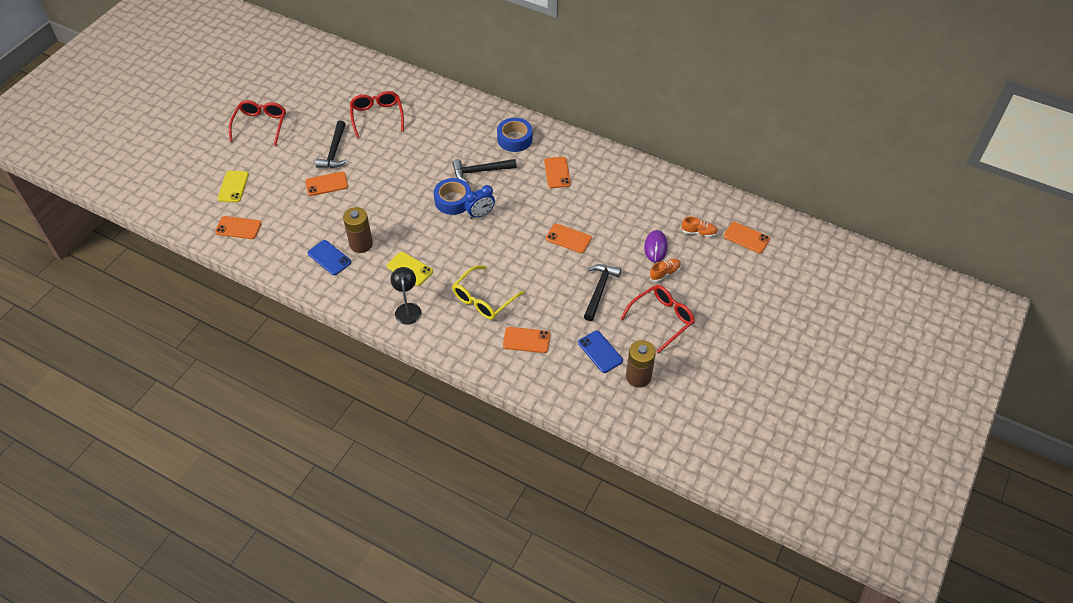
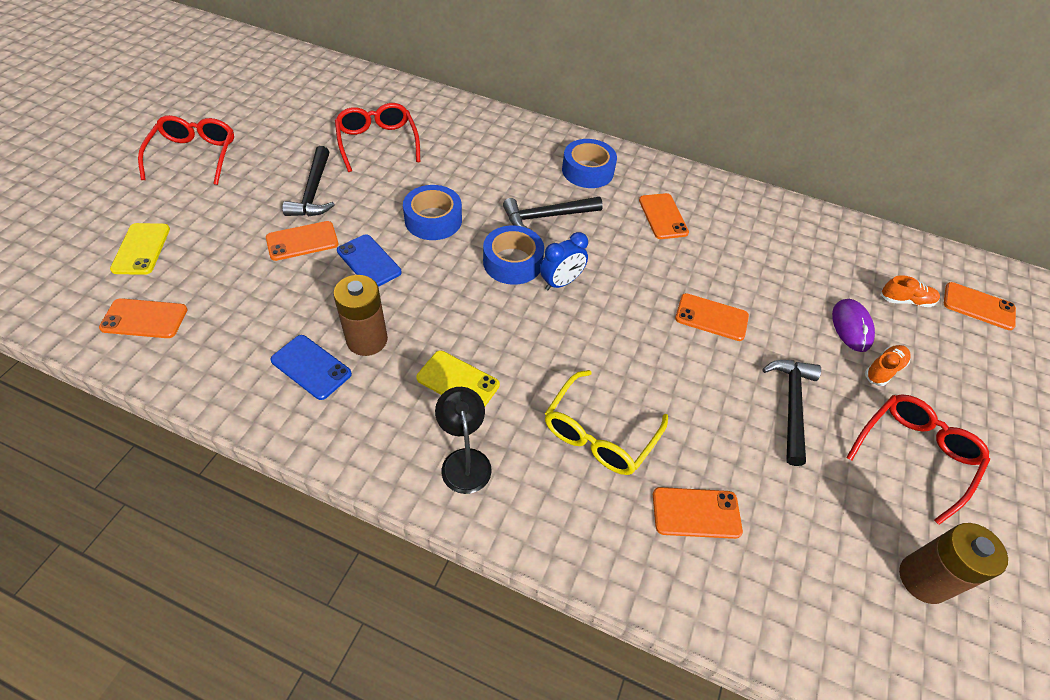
camera: 10 degrees left, 0 degrees up
blue phone [578,331,623,373] -> blue phone moved to [337,234,402,287]
none -> blue tape [403,185,462,240]

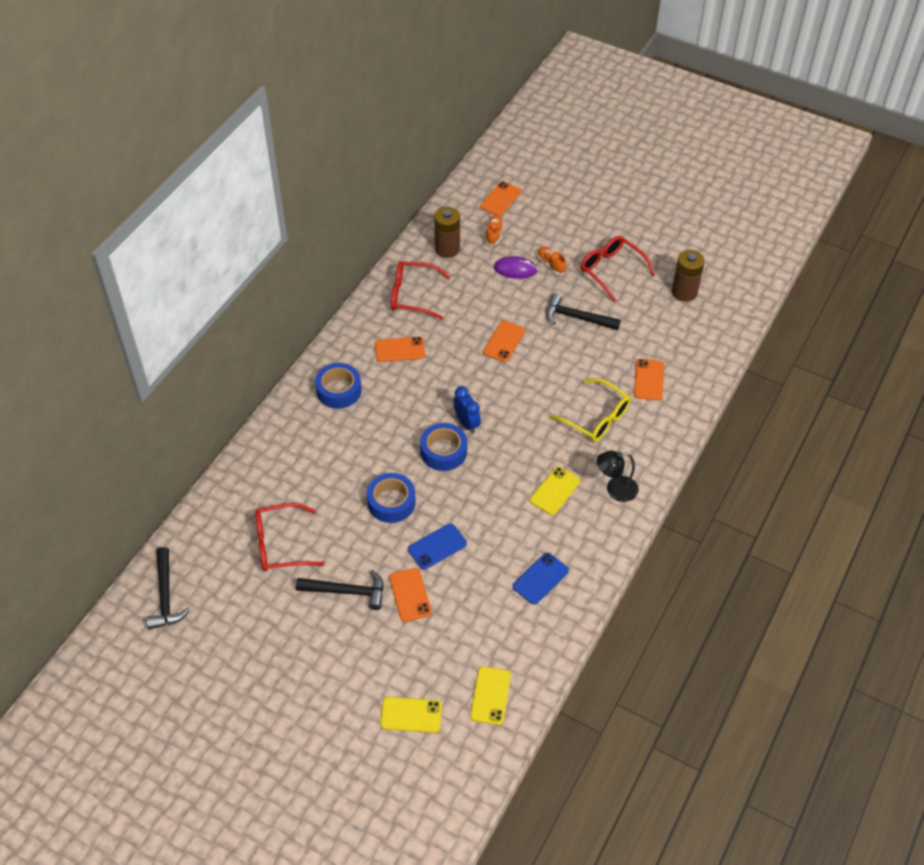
camera: 80 degrees left, 0 degrees up
orange phone [99,298,188,338] -> yellow phone [470,666,511,725]
red glasses [138,115,234,185] -> red glasses moved to [391,261,450,319]
brown battery [333,275,388,356] -> brown battery moved to [434,207,460,258]
black hammer [503,197,603,230] -> black hammer moved to [146,547,190,629]

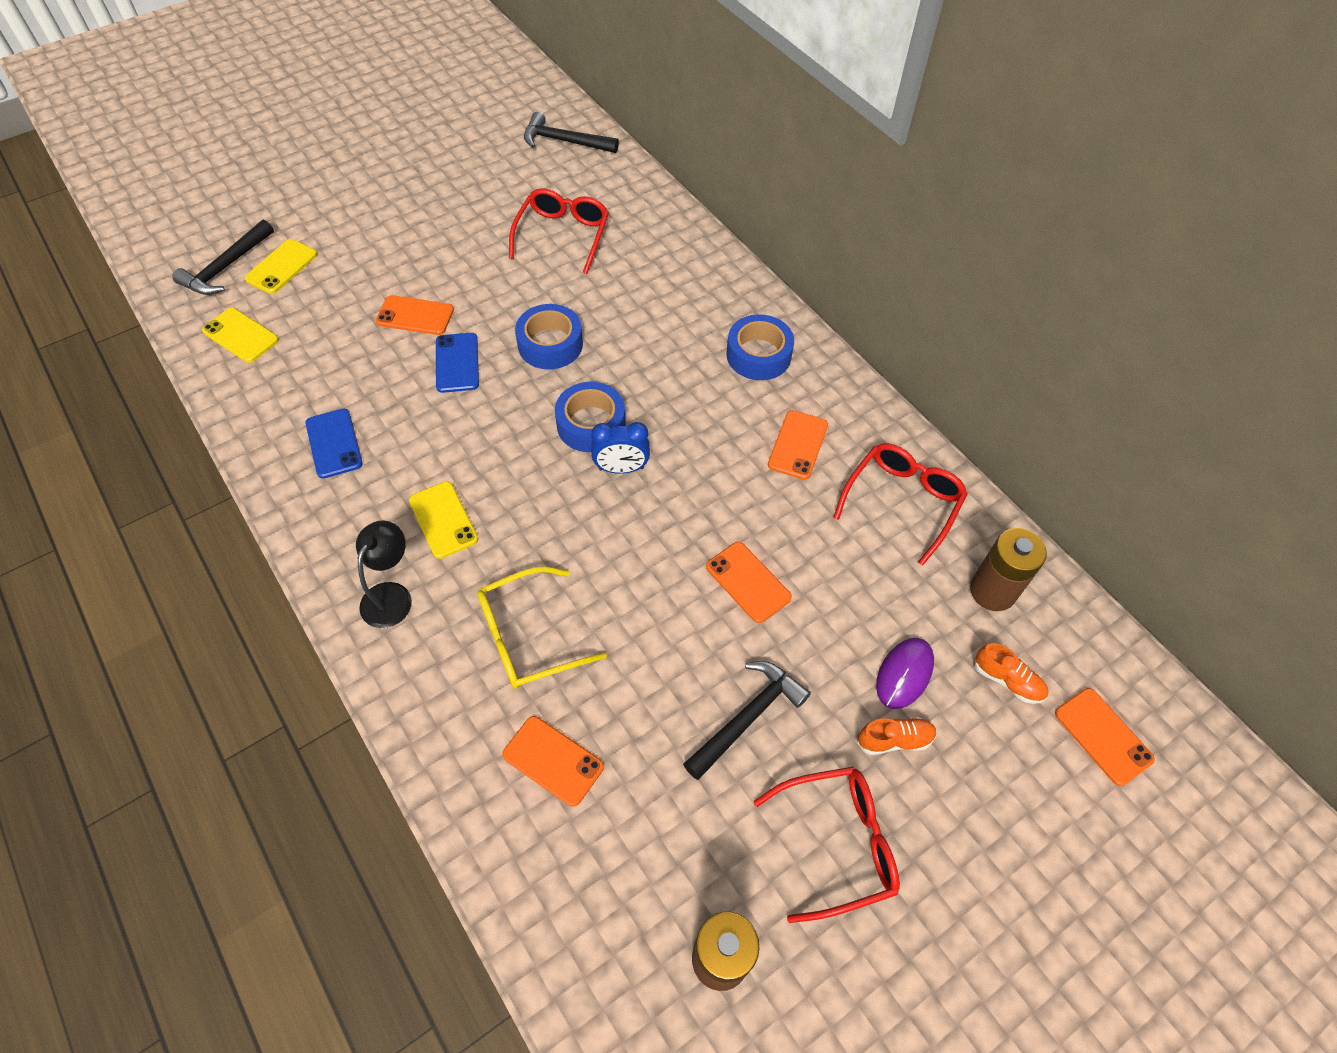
camera: 115 degrees right, 5 degrees up
black hammer [296,570,384,610] -> black hammer moved to [172,219,274,295]

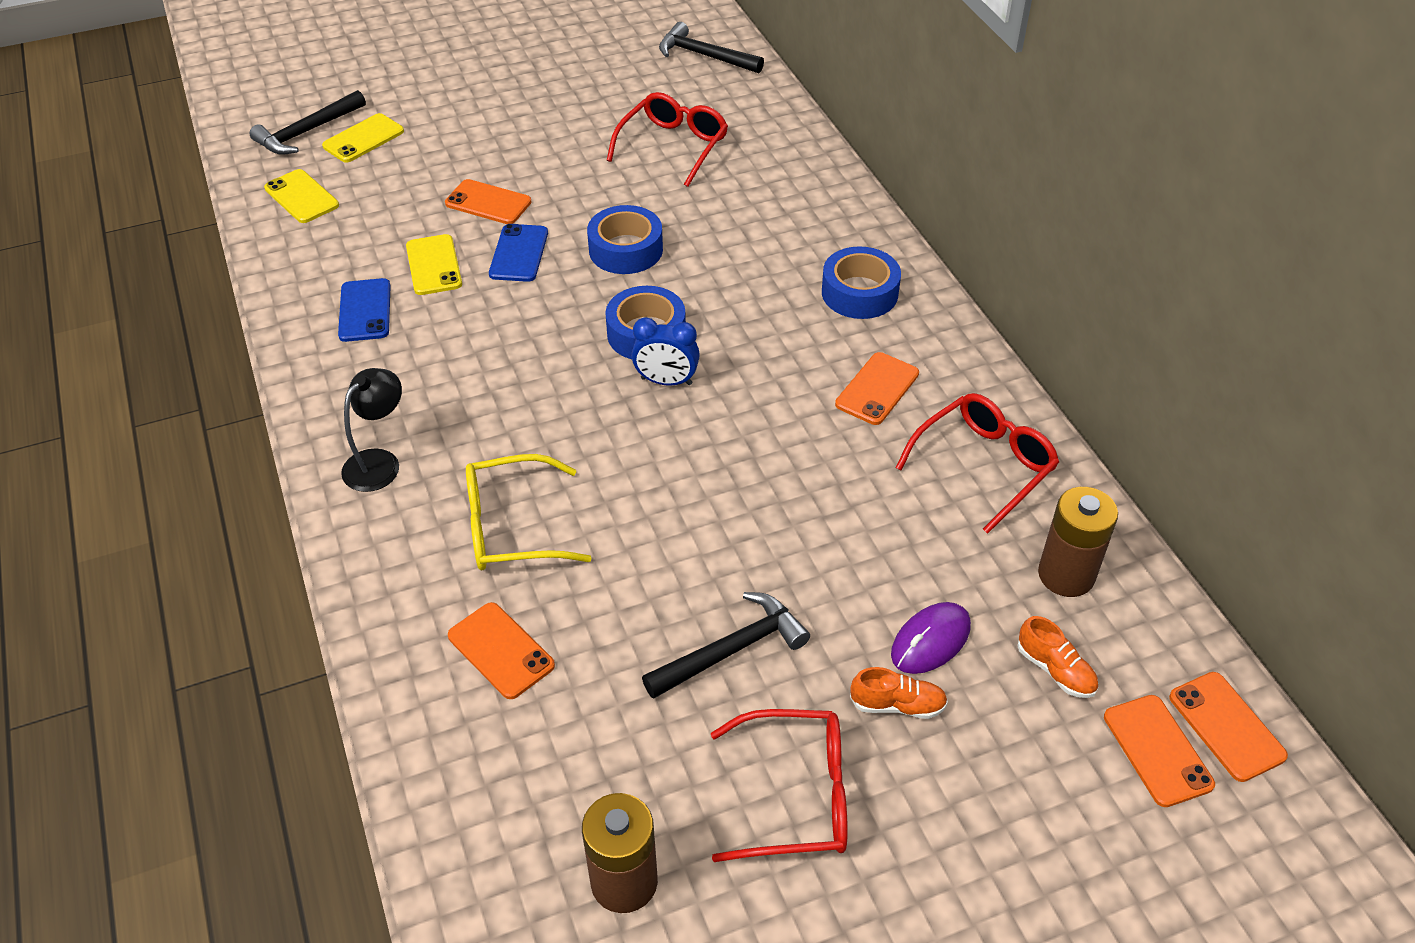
camera: 15 degrees right, 10 degrees down
yellow phone [409,481,478,559] -> yellow phone moved to [406,234,462,295]
orange phone [706,542,792,623] -> orange phone moved to [1169,672,1288,782]

